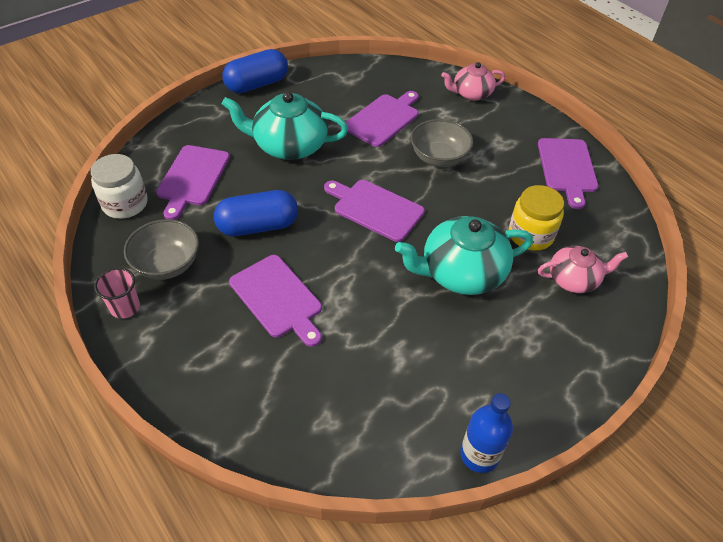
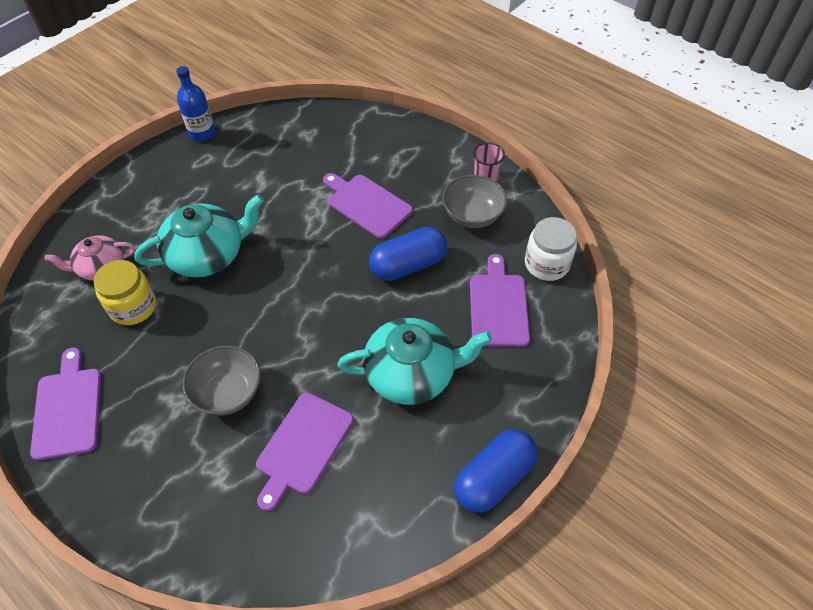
camera: 170 degrees right, 5 degrees up
purple cutting board [324,180,425,242] -> none
pink teapot [441,62,505,101] -> none

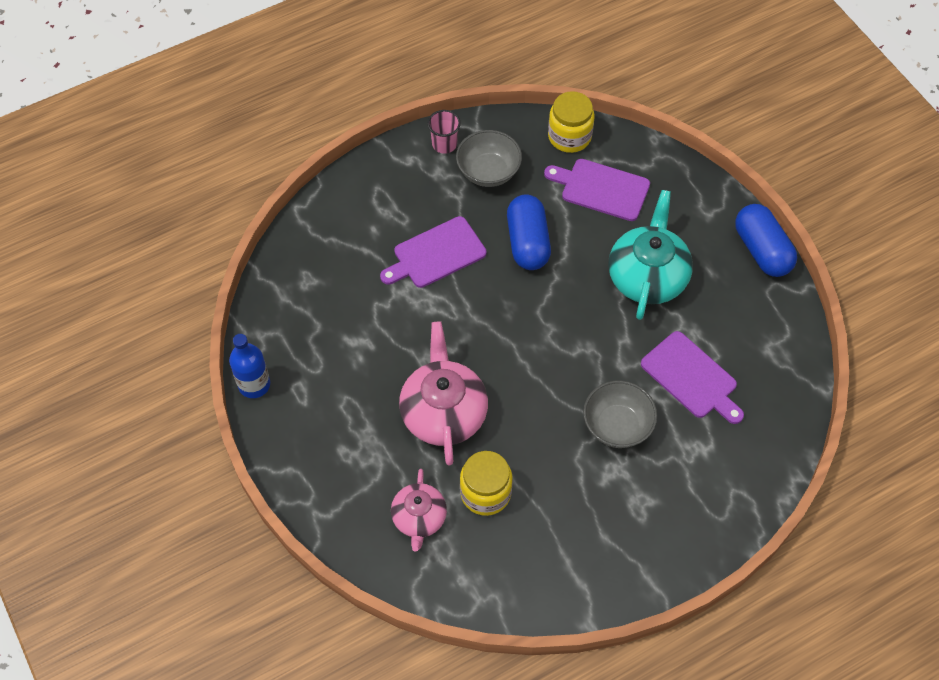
camera: 70 degrees left, 5 degrees up
purple cutting board [30,348,101,461] -> none
turquoise teapot [134,194,264,277] -> pink teapot [399,321,488,466]
white jar [525,217,577,281] -> yellow jar [548,91,595,153]

